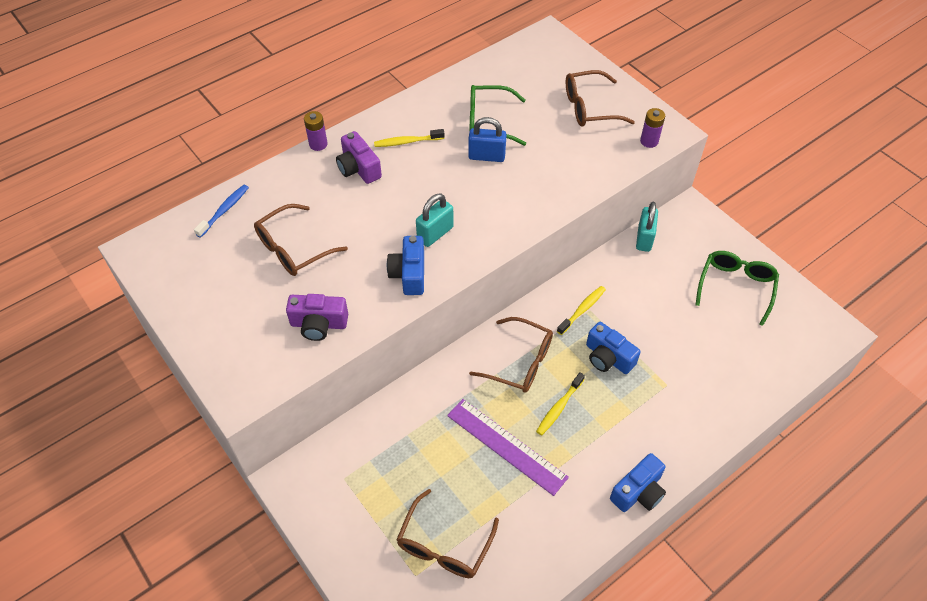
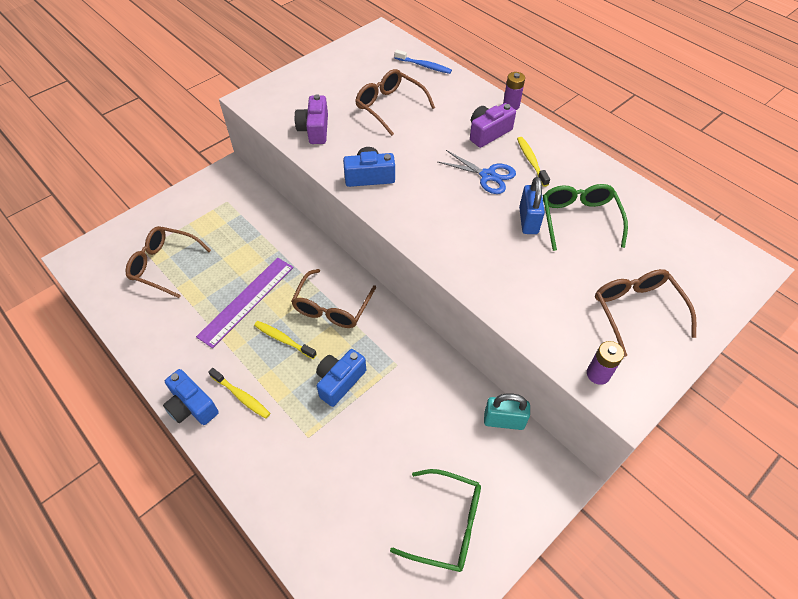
camera: 85 degrees right, 0 degrees up
turquoise padlock [416,193,454,247] -> none
yellow toothbrush [557,286,606,335] -> yellow toothbrush moved to [208,368,270,419]
none -> blue scissors [438,150,516,194]

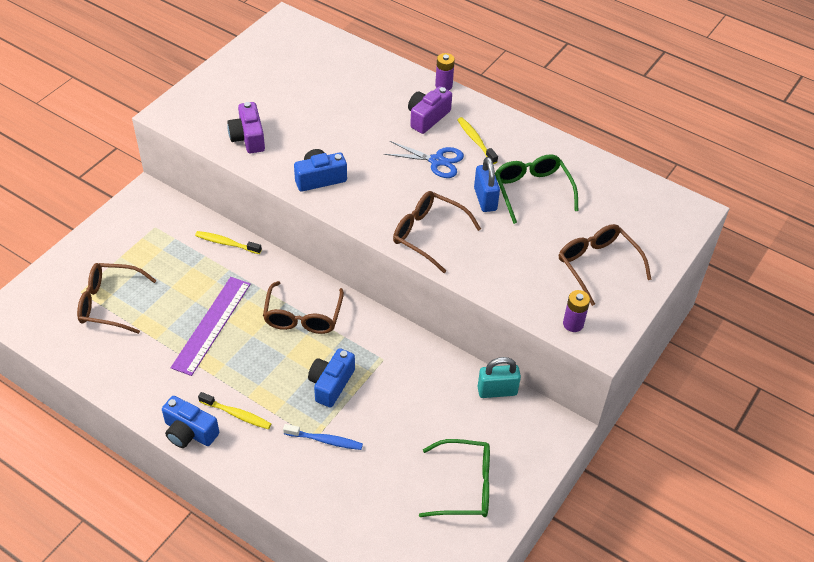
camera: 15 degrees left, 5 degrees down
yellow toothbrush [254,321,317,359] -> yellow toothbrush moved to [195,231,262,254]
brown glasses [355,69,435,136] -> brown glasses moved to [393,191,481,273]
blue toothbrush [395,50,452,74] -> blue toothbrush moved to [283,424,363,450]

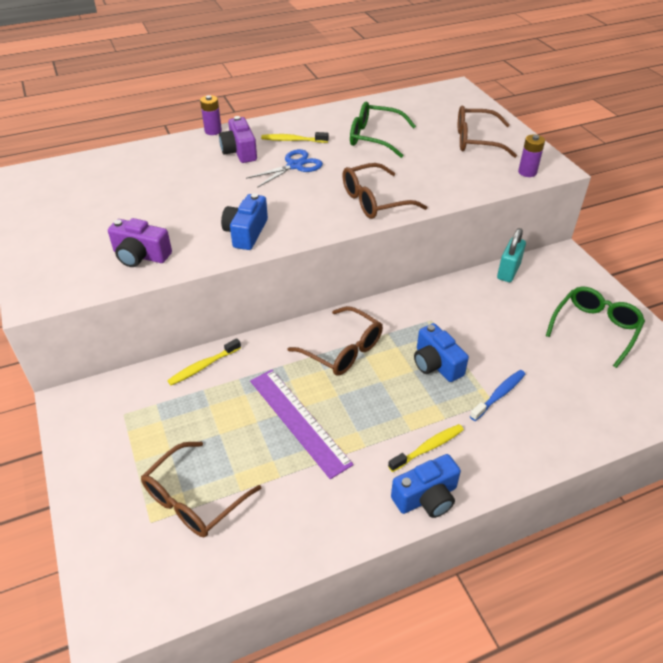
camera: 55 degrees left, 5 degrees down
blue padlock [474,157,500,212] -> none

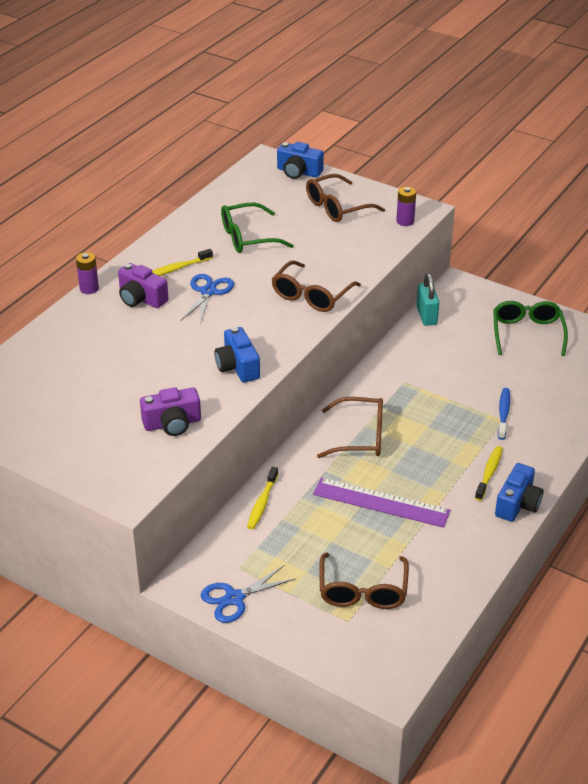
camera: 35 degrees left, 5 degrees down
blue camera [414,323,469,382] -> blue camera moved to [277,142,324,179]
none -> blue scissors [201,565,296,623]

